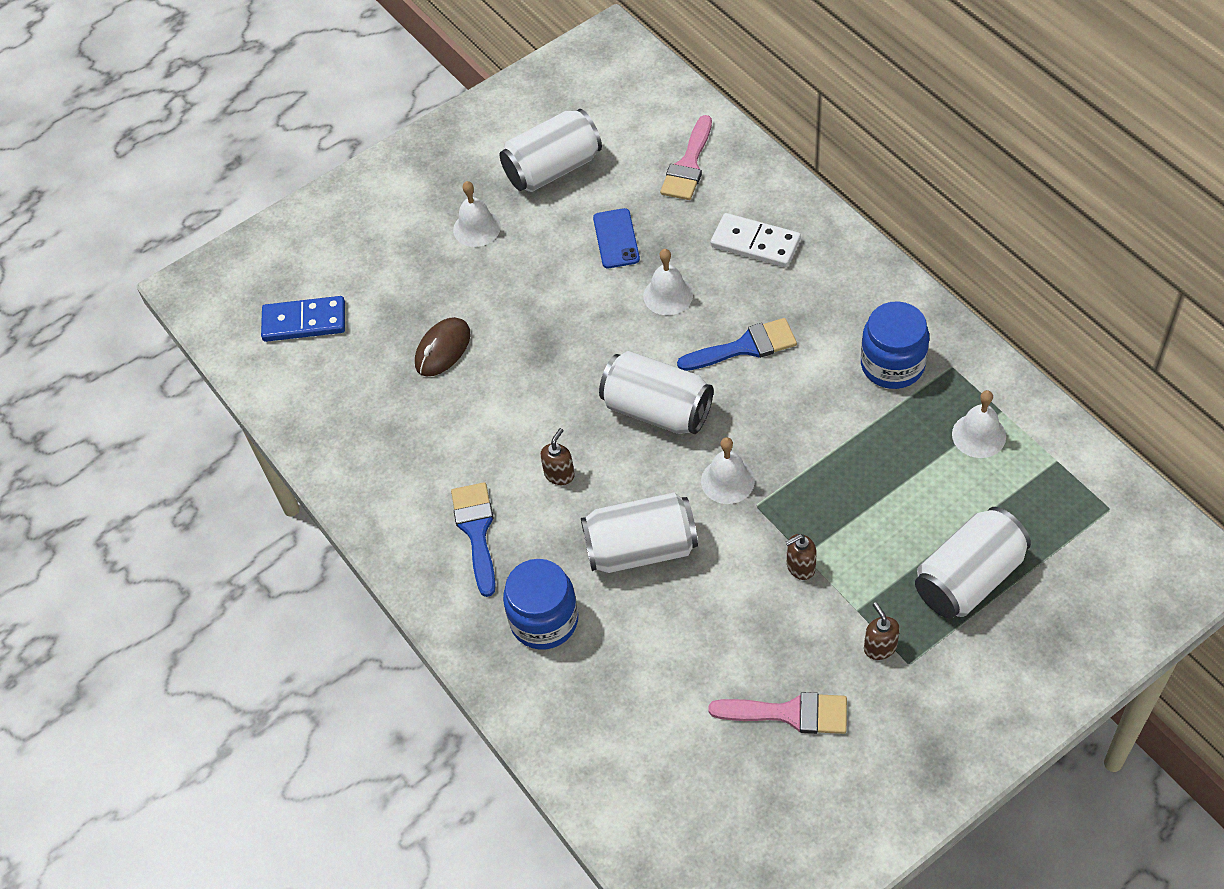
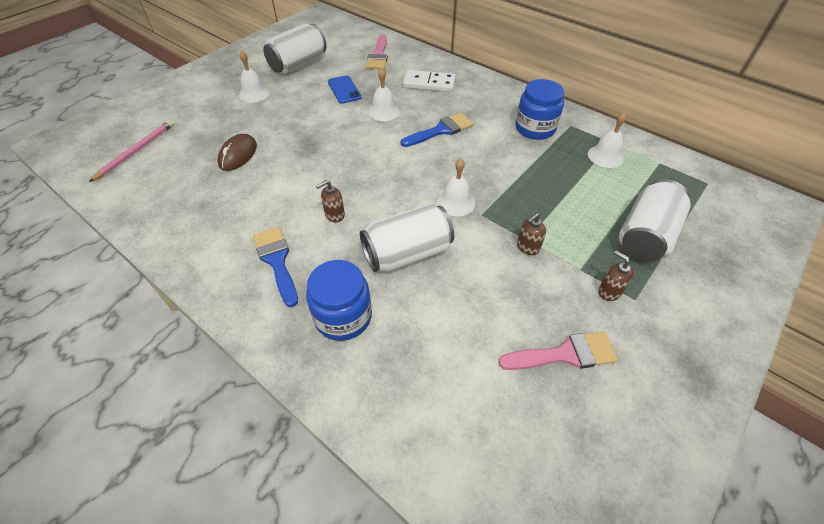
camera: 20 degrees left, 5 degrees down
blue domino [261,296,345,342] -> pink pencil [89,120,174,182]
brown soap dispenser [540,428,575,485] -> brown soap dispenser turned 135 degrees counterclockwise [316,180,345,222]
white can [599,351,713,434] -> none

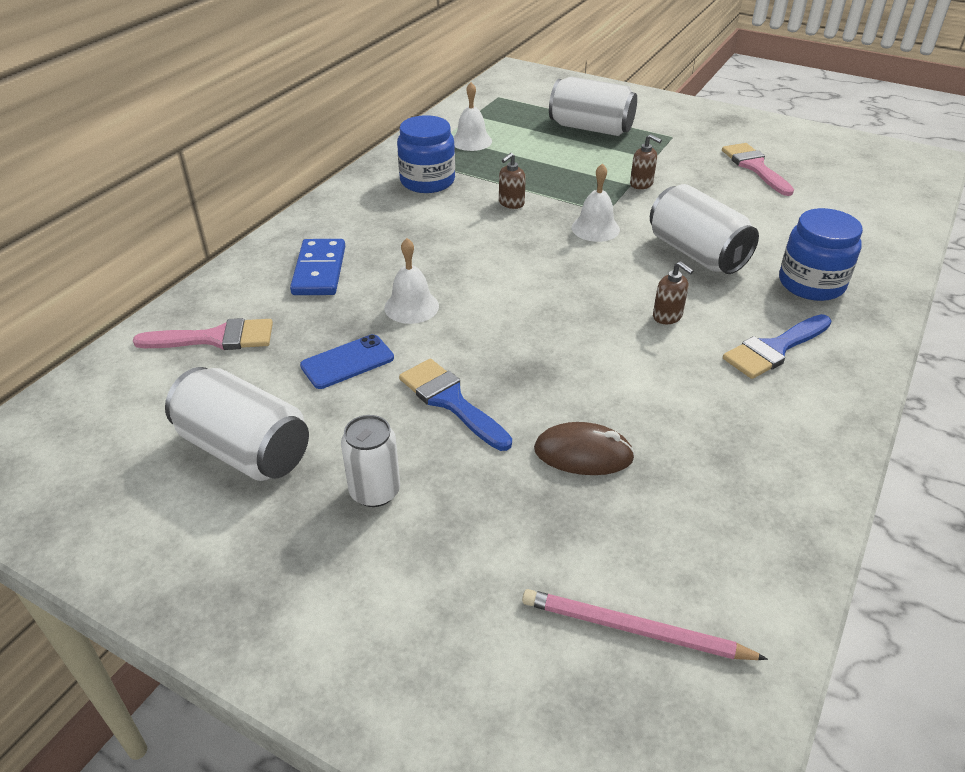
camera: 100 degrees left, 10 degrees down
white bell [239,50,270,103] -> white can [341,415,400,507]
blue brush [401,113,473,147] -> blue brush moved to [399,359,512,451]
white domino [403,70,456,92] -> blue domino [290,239,345,295]
brown soap dispenser [598,250,634,301] -> brown soap dispenser moved to [499,153,526,209]

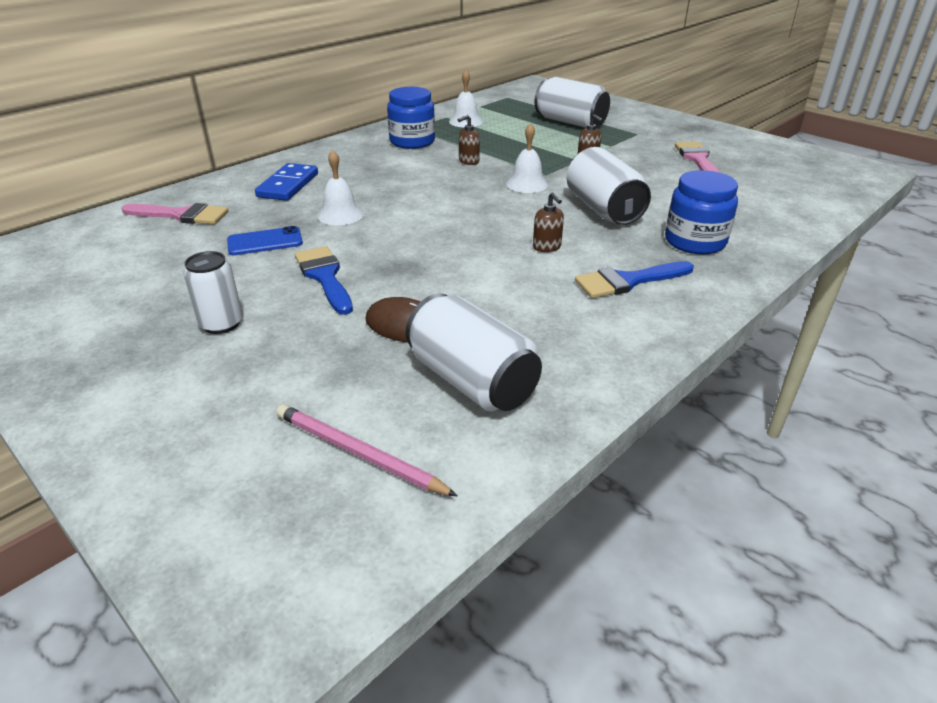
camera: 15 degrees right, 5 degrees down
white can [165,367,309,481] -> white can moved to [406,293,542,412]

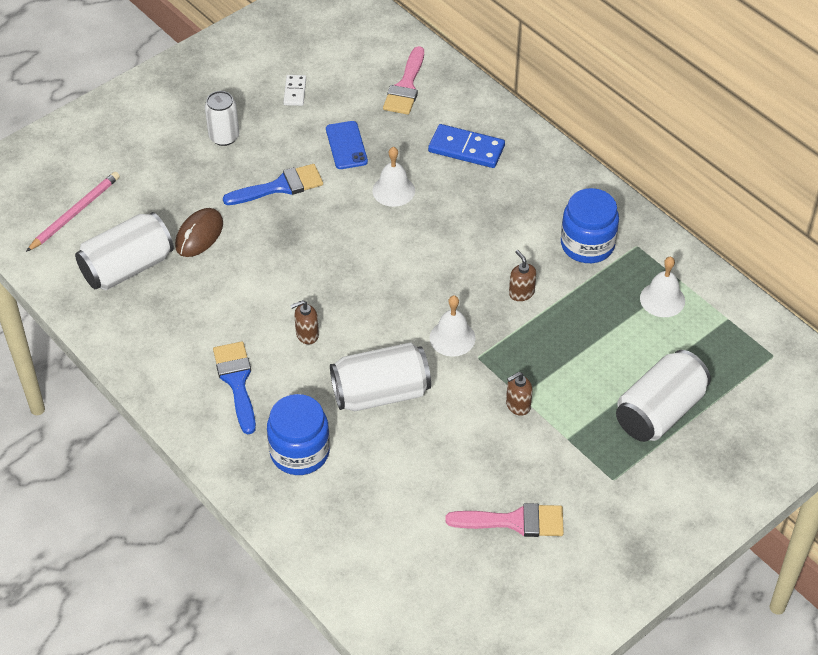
camera: 95 degrees right, 15 degrees up
none -> white domino [283,75,306,106]

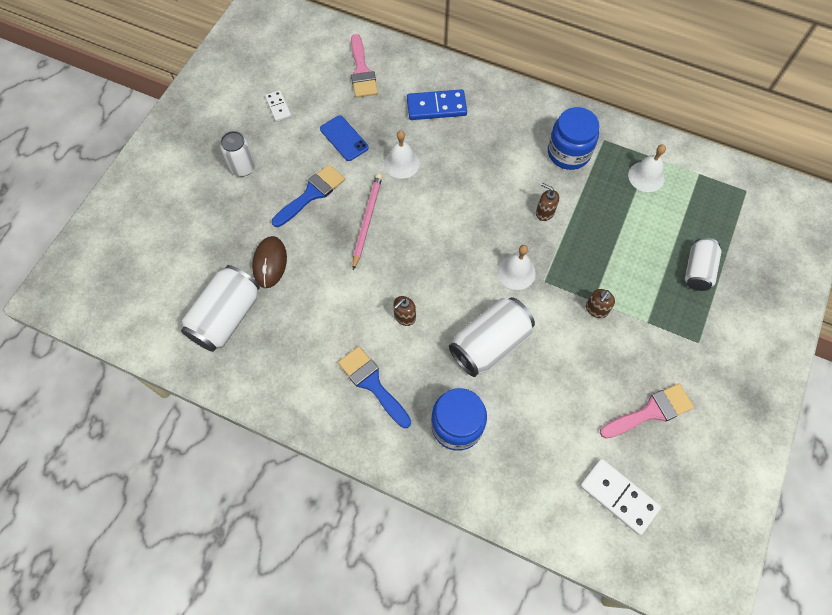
camera: 25 degrees left, 15 degrees up
pink pencil [26,172,120,252] -> pink pencil moved to [353,173,382,270]
white can [616,350,711,442] -> white can [685,238,721,291], size x0.63
none -> white domino [580,458,661,535]

